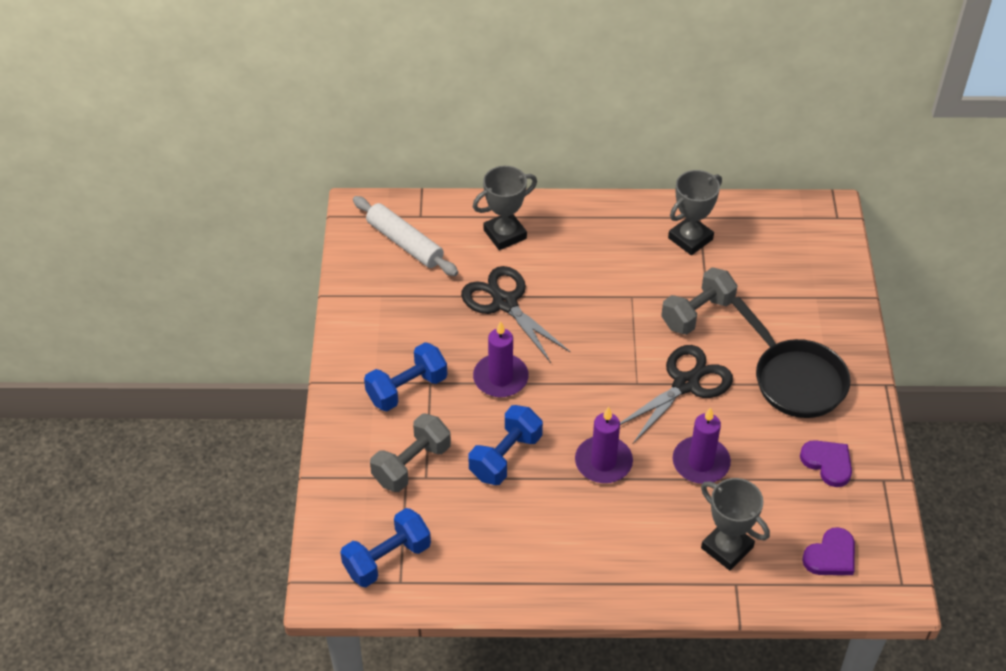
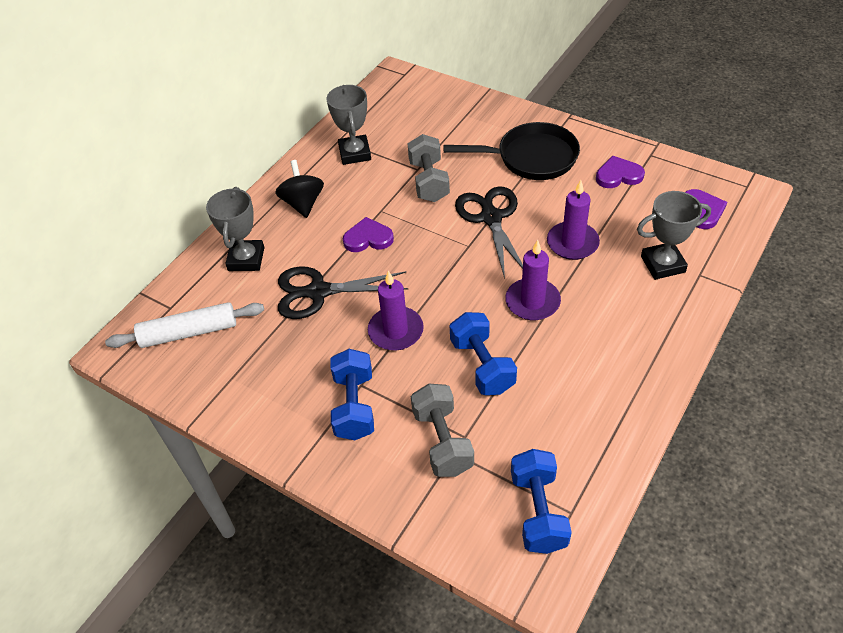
camera: 55 degrees left, 0 degrees up
none -> black spinning top [275,160,324,218]
none -> purple heart [343,217,394,252]

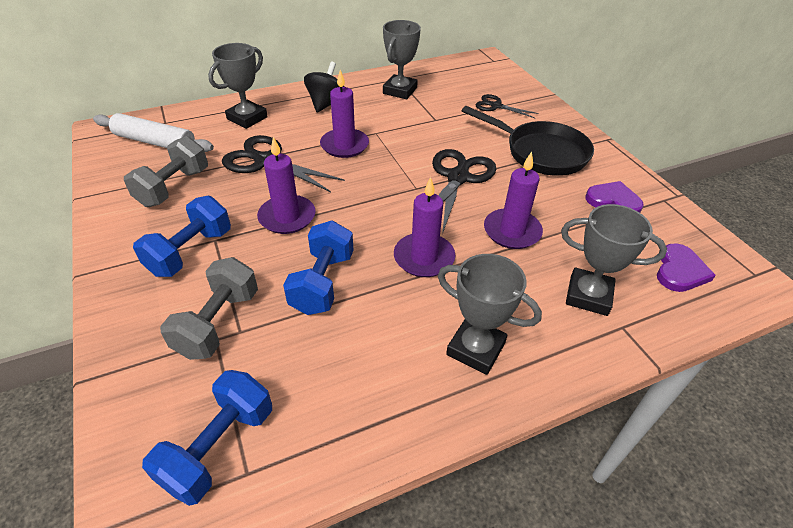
camera: 30 degrees right, 5 degrees down
purple heart [343,217,394,252] -> purple candle [320,70,369,158]
grey dumbbell [407,134,450,202] -> grey dumbbell moved to [124,136,208,207]
none -> grey trophy [438,254,542,375]
none -> black scissors [475,94,539,118]

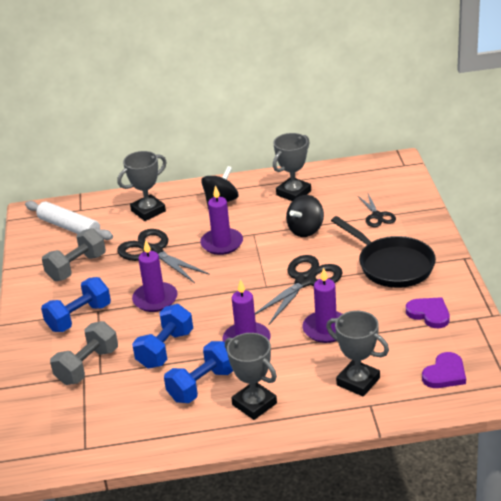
camera: 20 degrees right, 10 degrees down
blue dumbbell [142,370,272,506] -> blue dumbbell moved to [164,341,233,403]
black scissors [475,94,539,118] -> black scissors turned 150 degrees counterclockwise [358,194,396,227]
none -> black spinning top [286,195,324,237]

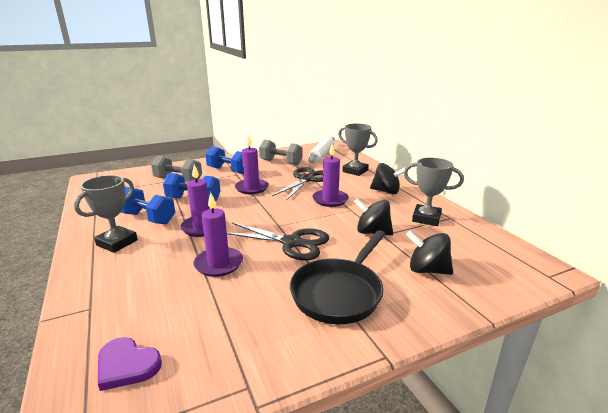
camera: 70 degrees right, 10 degrees down
grey trophy [326,311,389,397] -> none
black scissors [358,194,396,227] -> black spinning top [406,231,453,275]
purple heart [406,297,450,328] -> none

